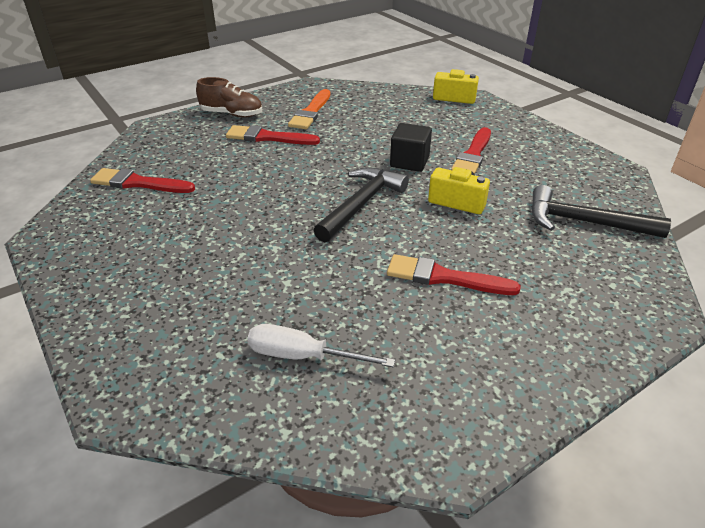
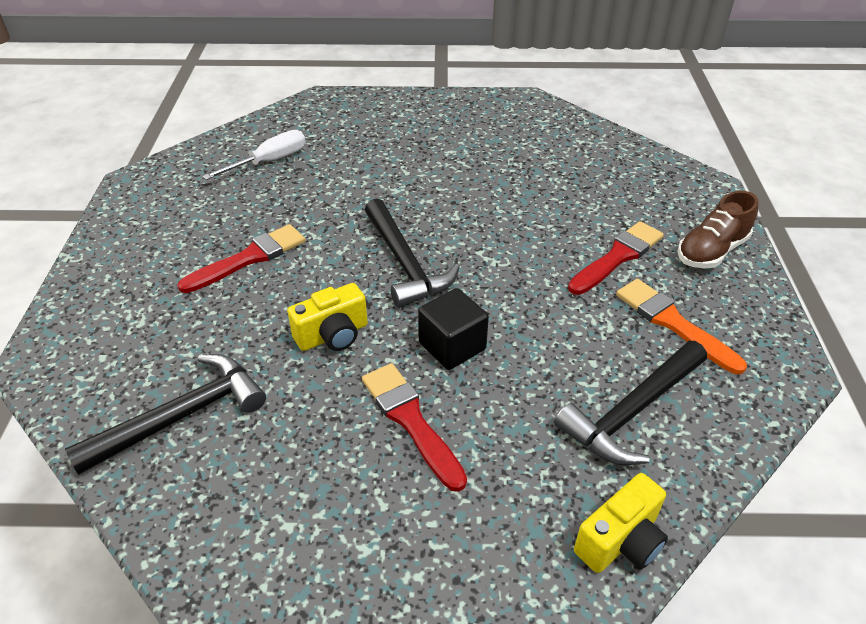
camera: 125 degrees right, 5 degrees up
red brush [90,168,195,193] -> none
none -> black hammer [554,341,707,465]

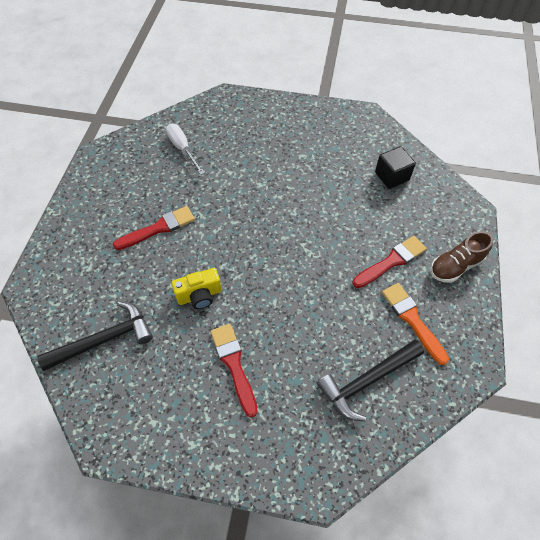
camera: 10 degrees right, 15 degrees up
white screwdriver [202,130,305,180] -> white screwdriver turned 90 degrees counterclockwise [166,123,205,175]
black hammer [365,198,460,308] -> none
black cube [418,288,489,370] -> black cube moved to [375,146,416,189]
yellow camera [574,473,668,573] -> none

